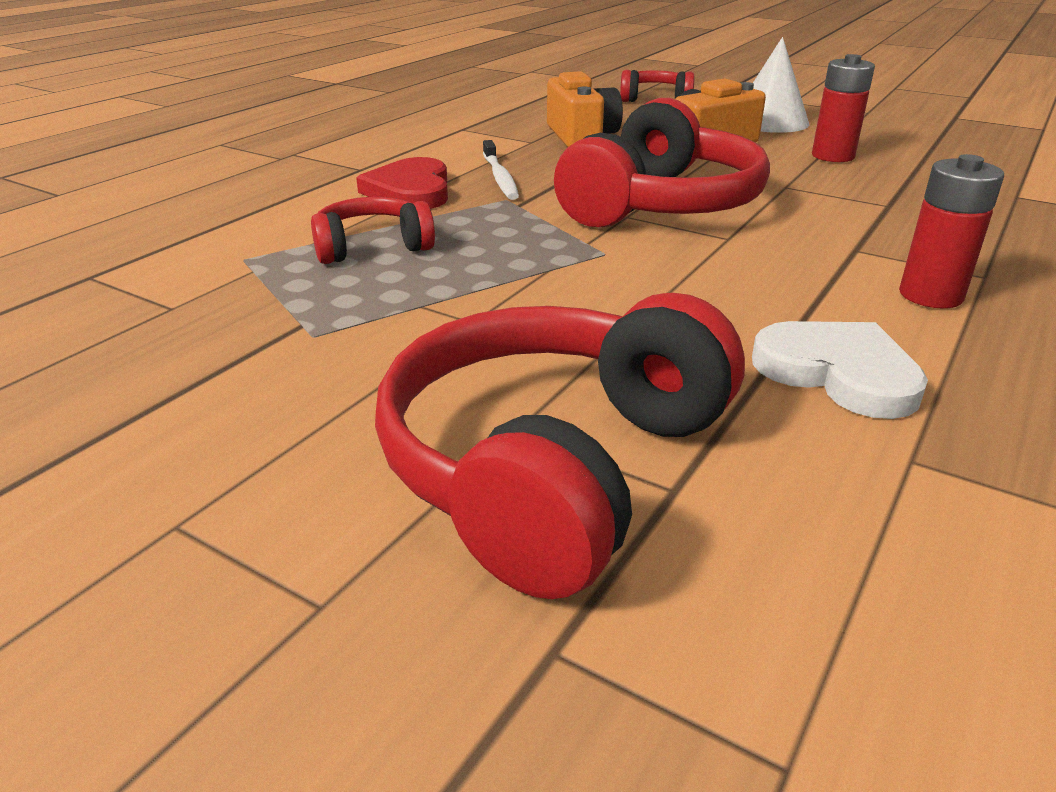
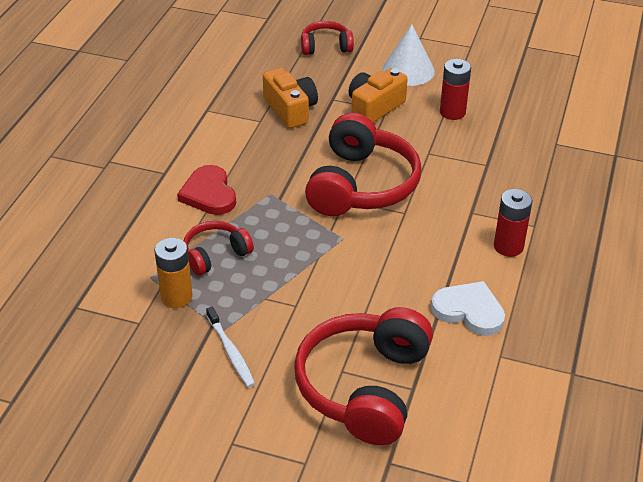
camera: 15 degrees left, 10 degrees up
white toothbrush [483,140,519,200] -> white toothbrush moved to [206,307,255,387]
none -> orange battery [154,238,193,308]

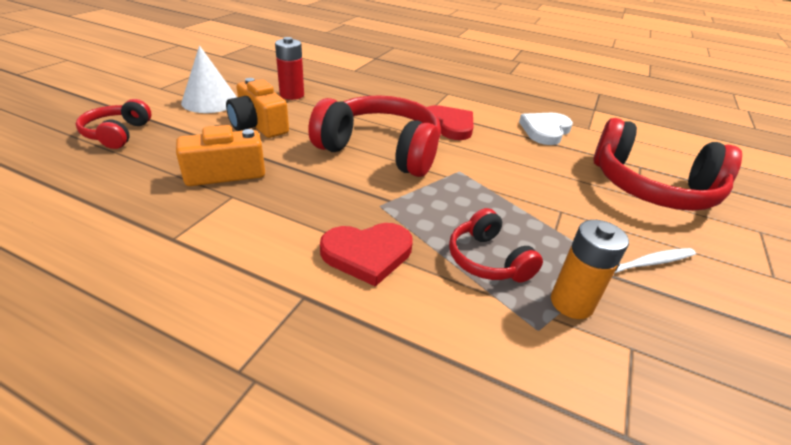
camera: 85 degrees left, 5 degrees down
red battery [494,189,533,257] -> none
none -> red heart [427,105,474,140]

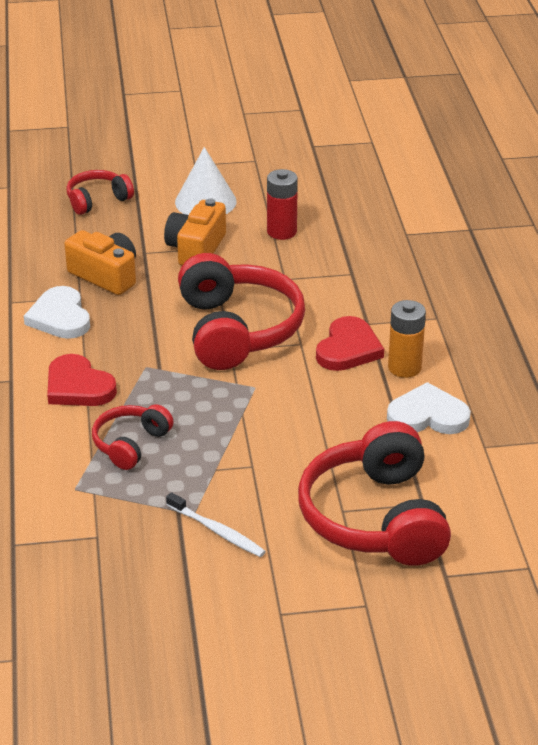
camera: 60 degrees right, 0 degrees up
orange battery [551,220,629,319] -> orange battery moved to [388,300,426,378]
none -> white heart [24,286,90,339]

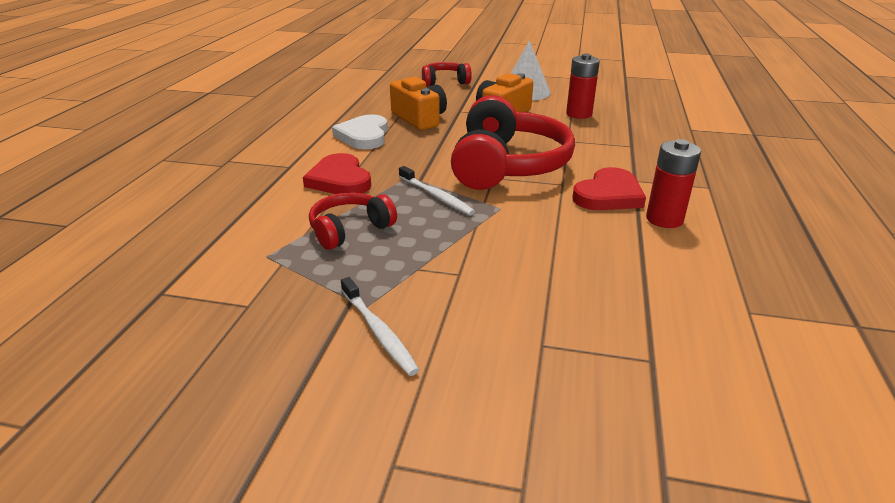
camera: 20 degrees right, 5 degrees down
red headphones [298,421,451,566] -> none
white heart [387,382,471,434] -> none
orange battery [388,300,426,378] -> red battery [646,139,701,228]
none -> white toothbrush [399,166,475,215]

